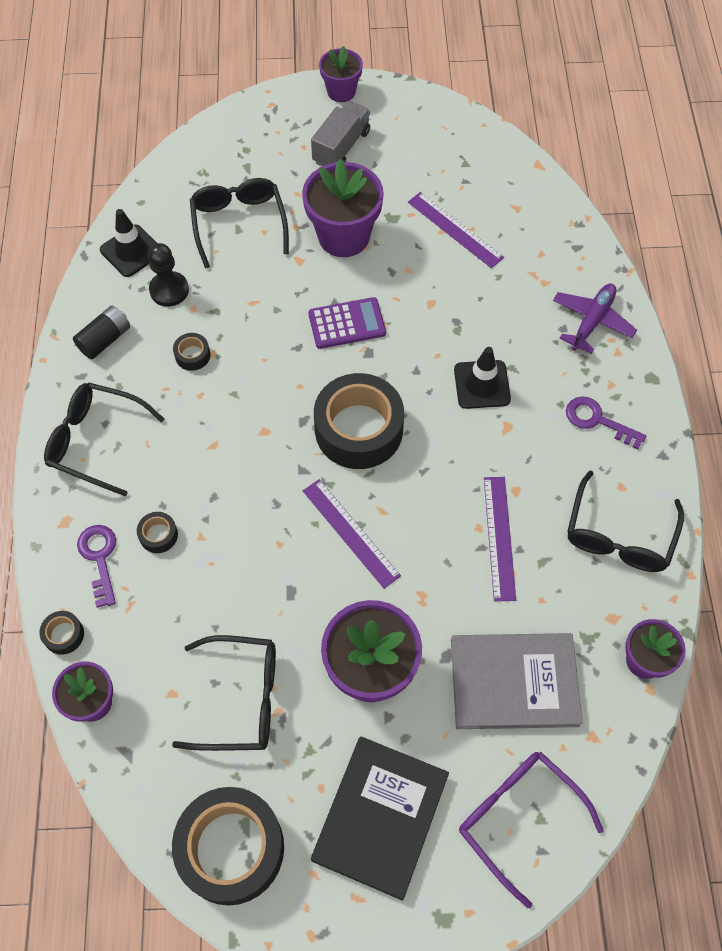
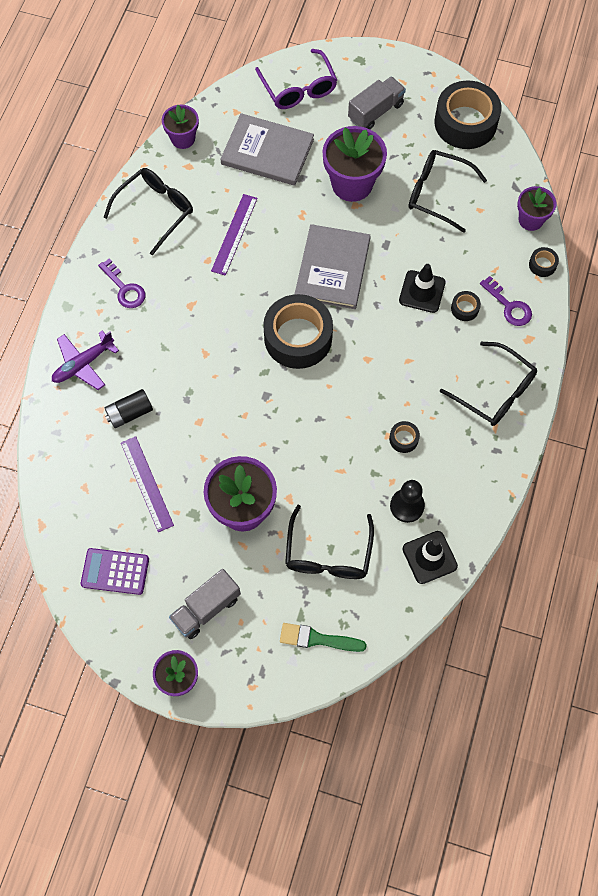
camera: 160 degrees left, 5 degrees up
black battery [73,306,130,359] -> black battery moved to [104,389,153,428]
purple key [77,525,116,608] -> purple key turned 45 degrees counterclockwise [480,276,532,326]
purple ruler [303,479,401,588] -> grey book [295,224,371,309]
purple calculator [308,297,386,349] -> purple calculator moved to [81,548,149,595]
black book [311,737,449,901] -> grey truck [348,76,406,130]
black traffic cone [454,347,511,409] -> black traffic cone moved to [399,264,446,313]
none -> green brush [280,623,367,652]

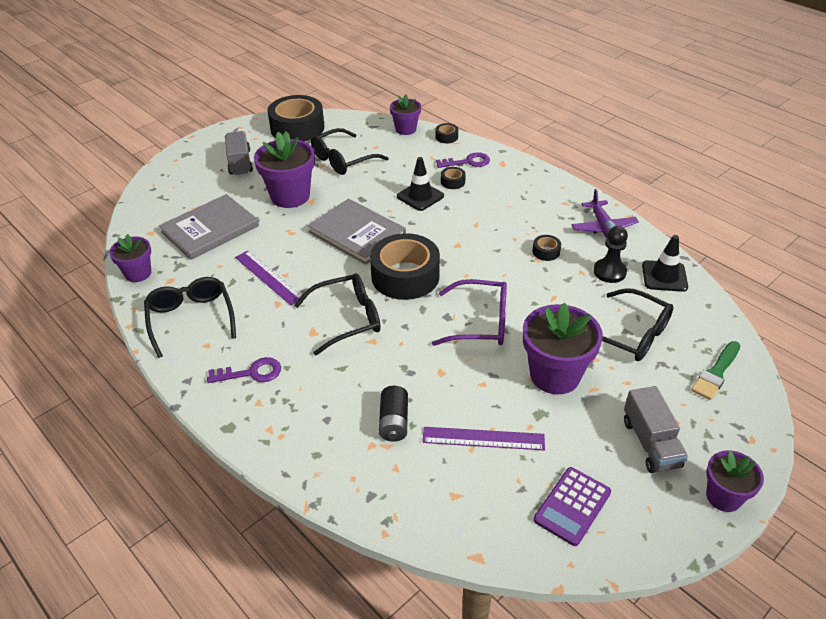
camera: 60 degrees left, 25 degrees down
purple plane [52,330,119,390] -> purple plane moved to [572,189,639,238]
purple glasses [255,49,337,109] -> purple glasses moved to [432,279,507,346]
black glasses [440,342,537,426] -> black glasses moved to [294,273,381,356]

